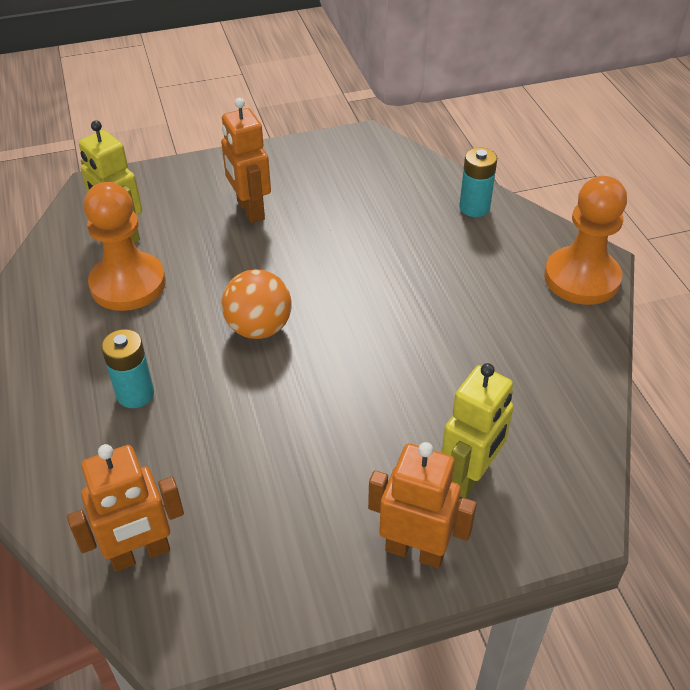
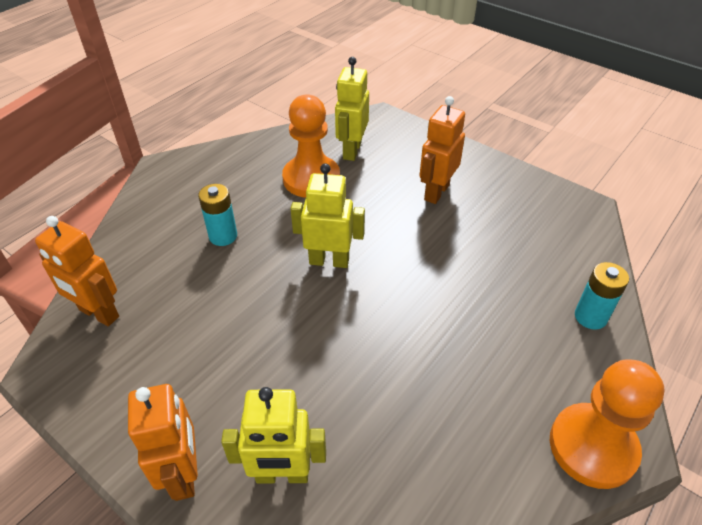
camera: 55 degrees right, 0 degrees up
orange ball [222,269,291,339] -> yellow robot [290,163,365,268]

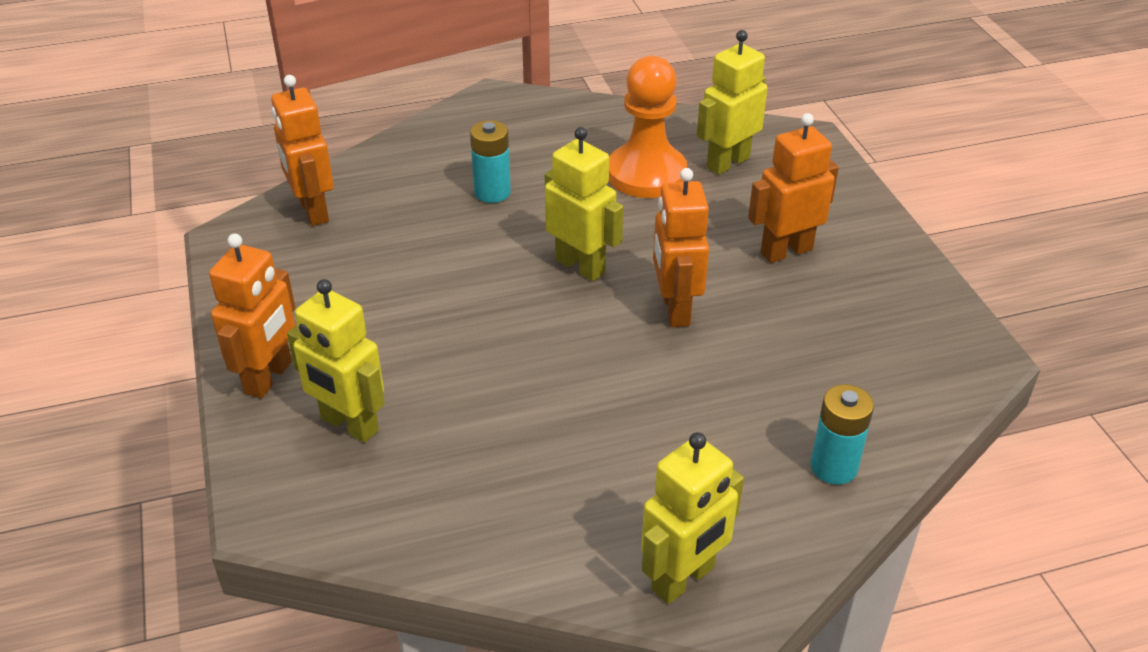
camera: 35 degrees right, 5 degrees down
orange pawn [550,359,665,489] -> yellow robot [641,432,744,604]
none -> orange robot [653,168,709,327]

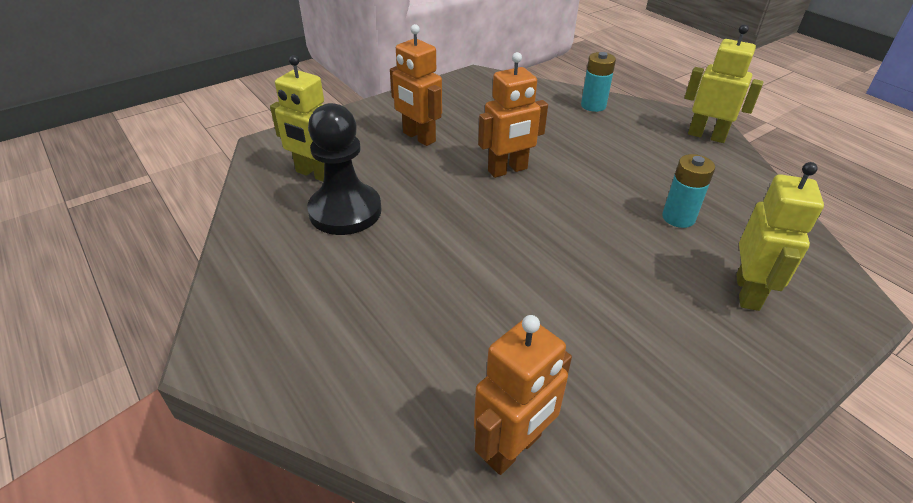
camera: 110 degrees left, 0 degrees up
orange robot [209,234,296,398] -> none
turquoise battery [470,120,511,203] -> turquoise battery moved to [662,154,715,228]
yellow robot [545,127,624,281] -> none
orange pawn [609,56,687,198] -> black pawn [307,103,382,235]

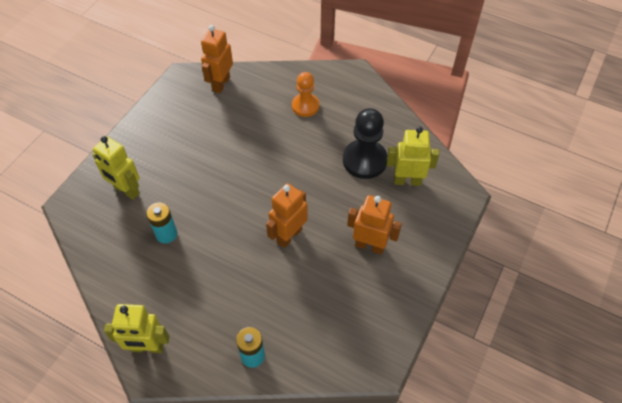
camera: 155 degrees right, 15 degrees up
yellow robot [736,162,824,311] -> yellow robot turned 45 degrees counterclockwise [92,136,140,200]
none -> orange pawn [292,72,319,117]

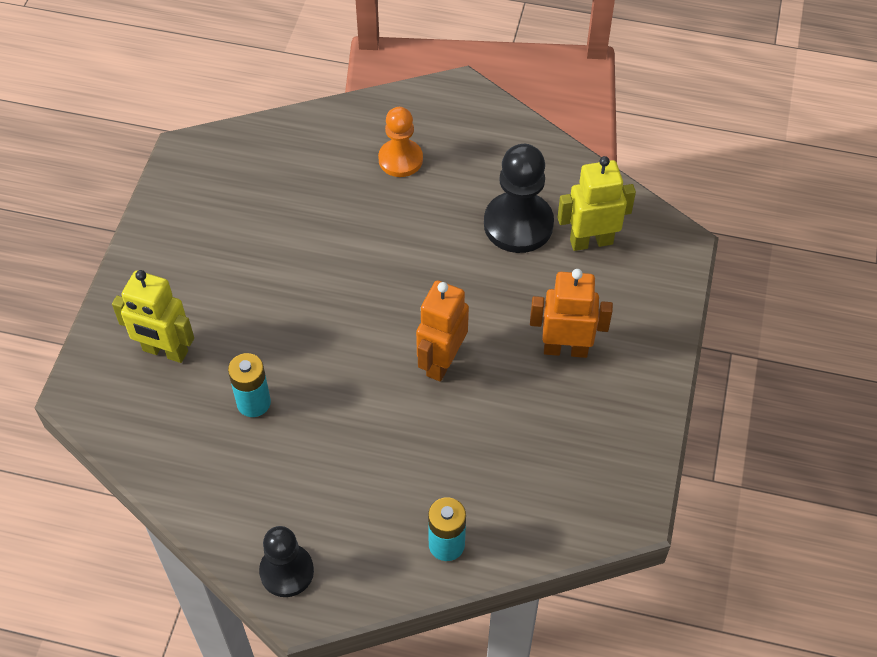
camera: 15 degrees left, 0 degrees up
yellow robot [104,304,170,353] -> black pawn [259,526,314,597]
orange robot [201,25,233,93] -> none

